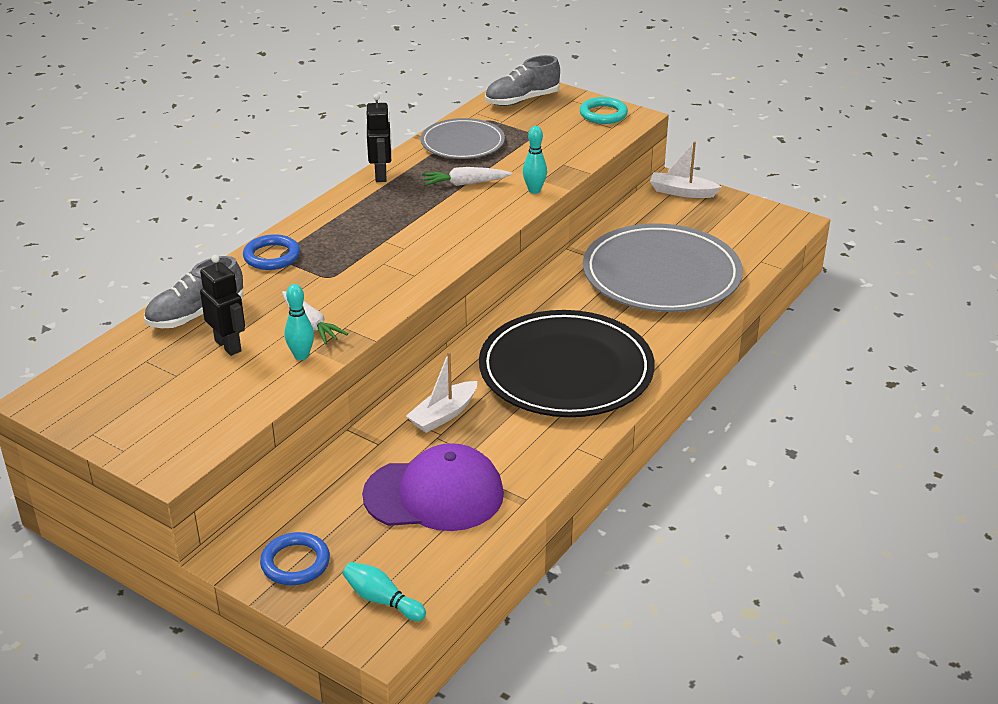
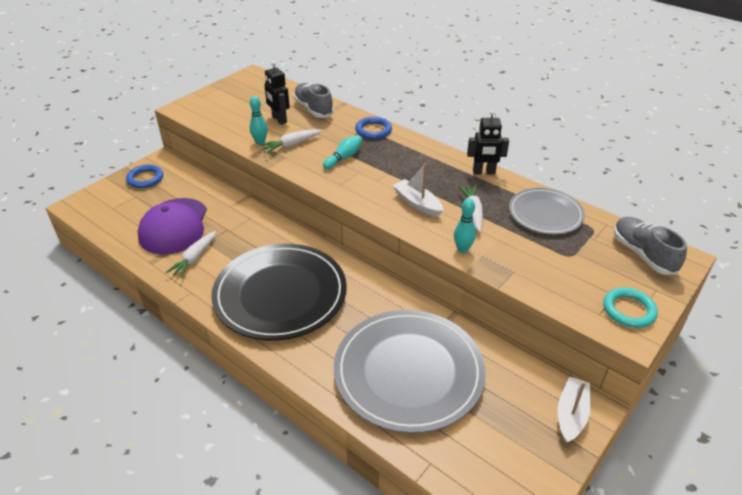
camera: 95 degrees right, 5 degrees up
black robot [200,255,245,356] -> black robot turned 90 degrees clockwise [264,61,290,125]
turquoise bowling pin [343,562,426,621] -> turquoise bowling pin moved to [323,135,362,169]
white boat [406,352,477,433] -> white boat moved to [393,163,443,217]
none -> white carrot [166,231,216,278]

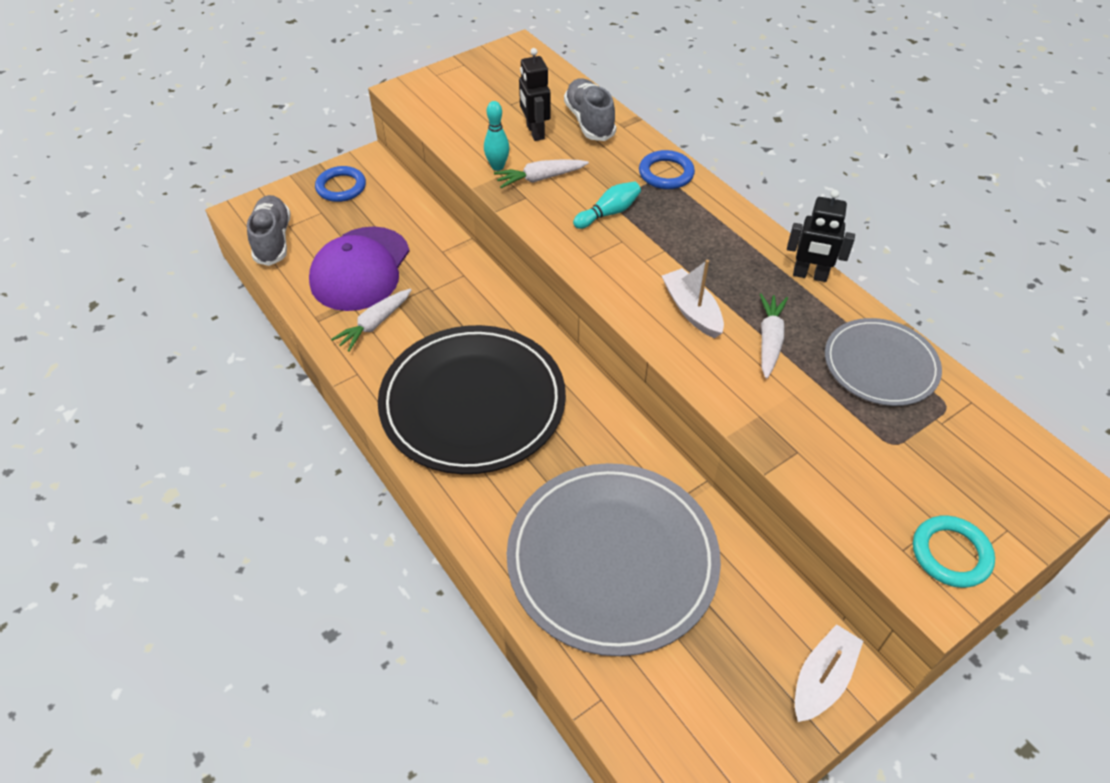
camera: 15 degrees right, 10 degrees up
turquoise bowling pin [454,198,476,253] -> none
grey shoe [614,217,687,275] -> grey shoe moved to [247,195,291,266]

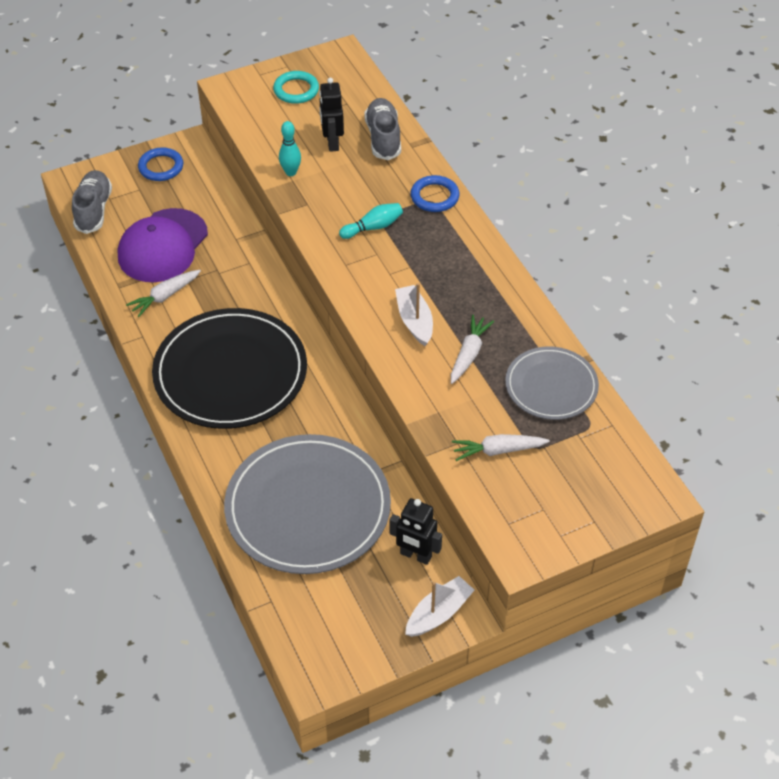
camera: 10 degrees right, 0 degrees up
white carrot [494,159,589,188] -> white carrot moved to [452,434,550,461]
black robot [787,190,855,282] -> black robot moved to [390,498,442,565]
turquoise ring [913,515,995,588] -> turquoise ring moved to [273,71,319,104]

